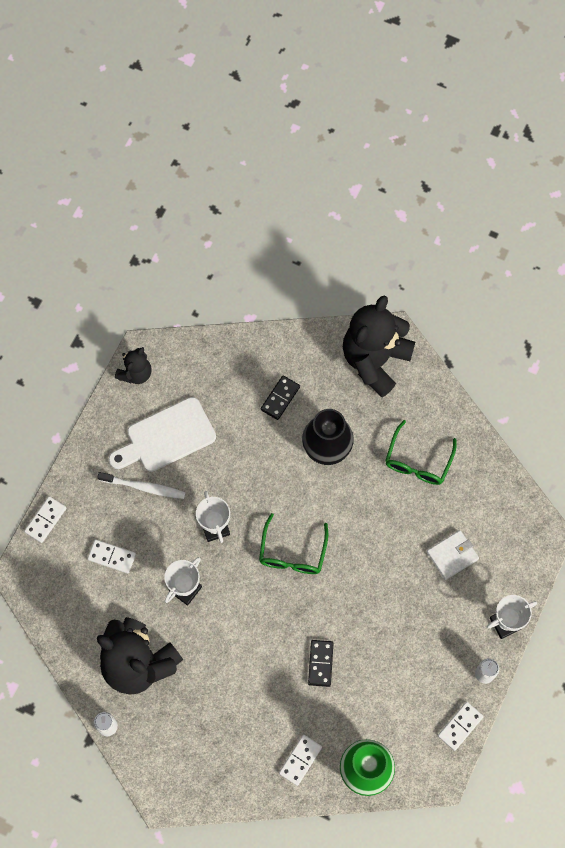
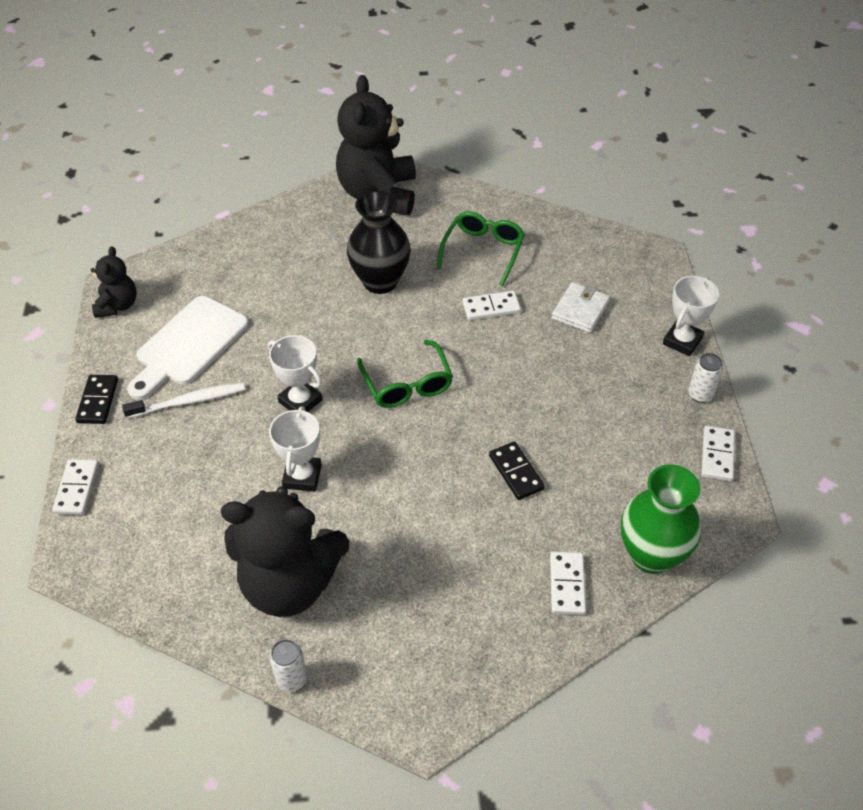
camera: 30 degrees left, 20 degrees down
white domino [87,540,136,573] -> white domino moved to [462,291,521,320]
black domino [261,375,300,420] -> black domino moved to [75,375,118,424]
green glasses [385,420,457,485] -> green glasses turned 150 degrees counterclockwise [437,211,525,286]

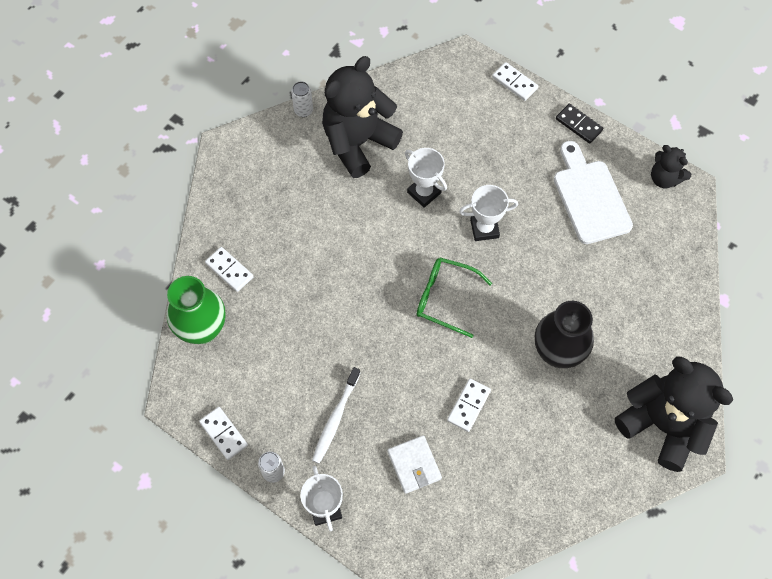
camera: 130 degrees right, 15 degrees up
white toothbrush [122,382,245,418] -> white toothbrush moved to [312,367,360,464]
green glasses [437,211,525,286] -> none
black domino [489,442,545,500] -> none

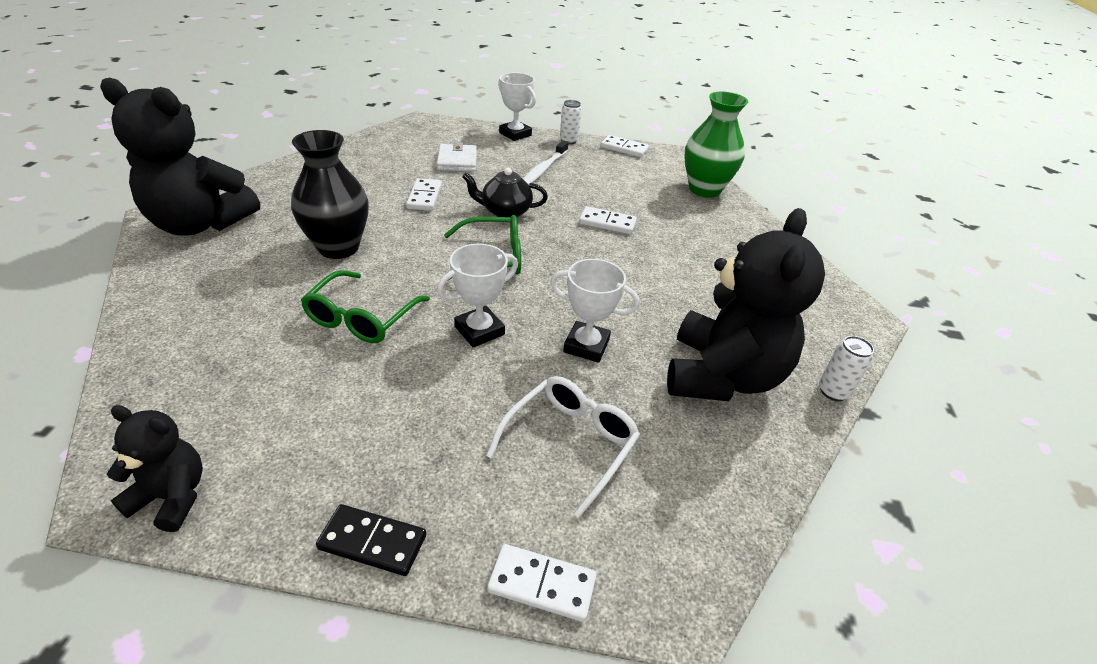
camera: 150 degrees right, 25 degrees down
white domino [205,247,254,292] -> white domino moved to [579,206,637,234]
white toothbrush [312,367,360,464] -> white toothbrush turned 150 degrees counterclockwise [523,140,568,185]
white wallet [388,435,442,494] -> white wallet turned 45 degrees clockwise [437,142,477,172]
white cutting board [554,141,633,244] -> none
none -> green glasses [301,270,430,343]
none -> black teapot [462,168,548,217]
none -> white glasses [486,376,640,518]

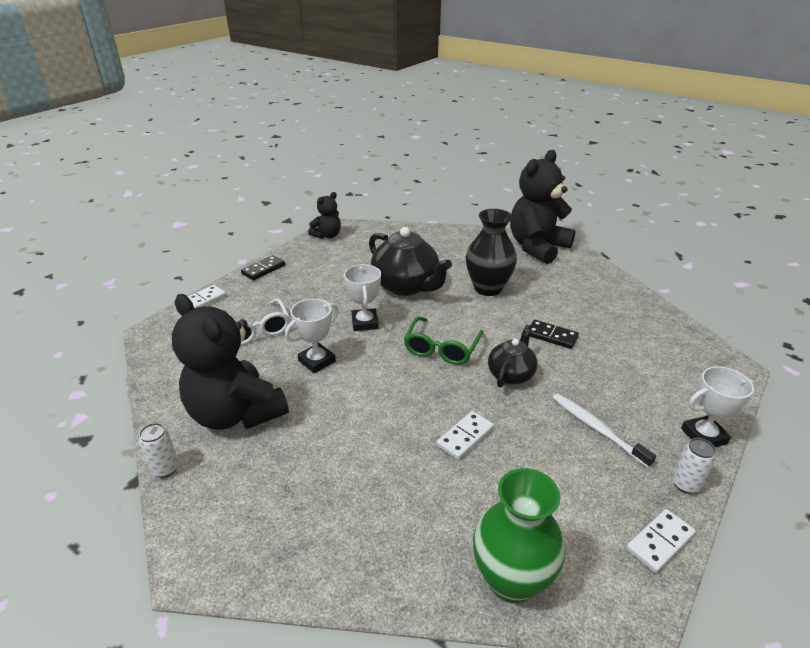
camera: 120 degrees right, 5 degrees down
green glasses [301,270,430,343] -> black teapot [369,227,452,296]
white domino [406,178,442,211] -> black domino [530,320,579,349]
white wallet [437,142,477,172] -> none

